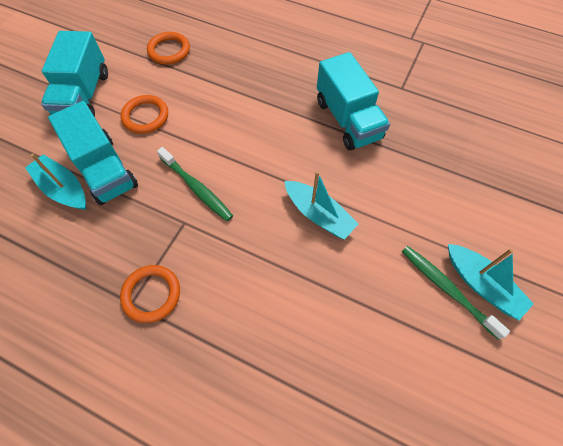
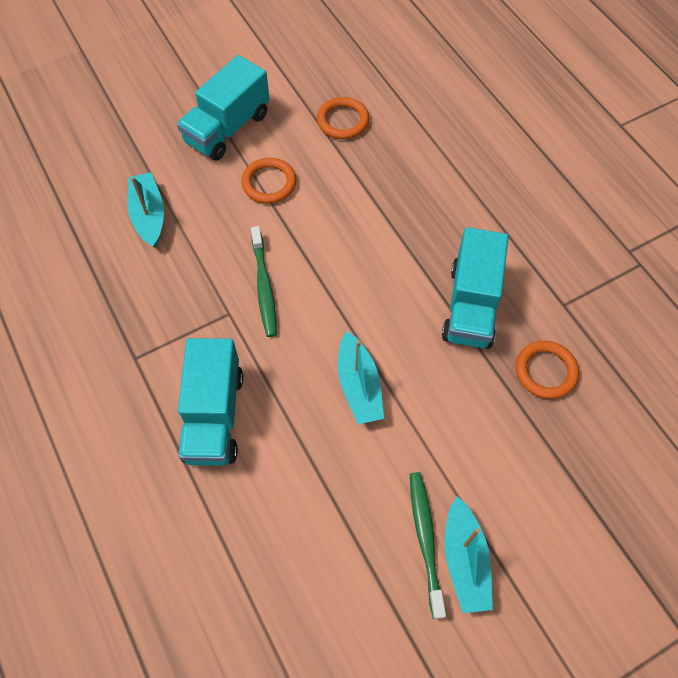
camera: 35 degrees right, 0 degrees up
turquoise truck [48,101,138,205] -> turquoise truck moved to [178,338,243,466]
orange ring [120,265,180,323] -> orange ring moved to [516,341,579,399]

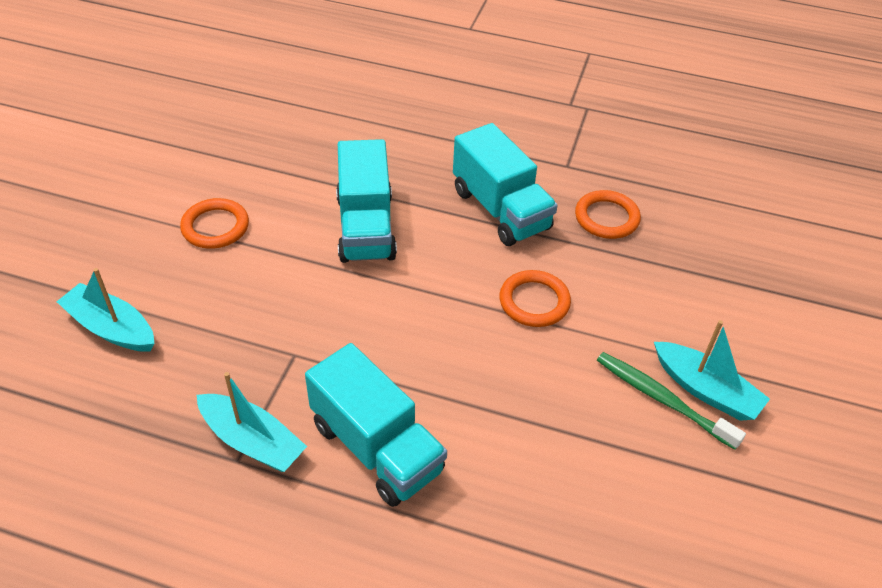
camera: 45 degrees left, 15 degrees down
turquoise truck [177,55,270,161] -> turquoise truck moved to [336,139,397,263]
green toothbrush [251,226,277,337] -> none
orange ring [317,97,369,139] -> orange ring moved to [499,270,571,327]
turquoise boat [338,331,384,424] -> turquoise boat moved to [196,372,307,472]

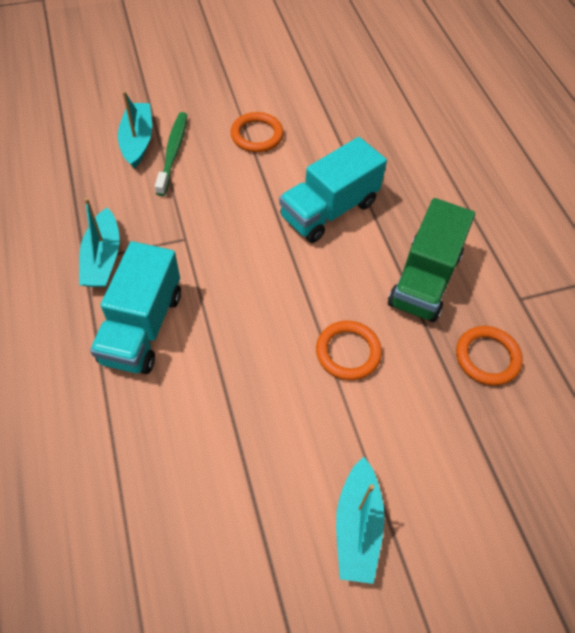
camera: 55 degrees right, 10 degrees up
turquoise truck [453,123,558,246] -> green truck [388,198,475,322]
green toothbrush [597,352,746,450] -> green toothbrush moved to [155,112,187,196]

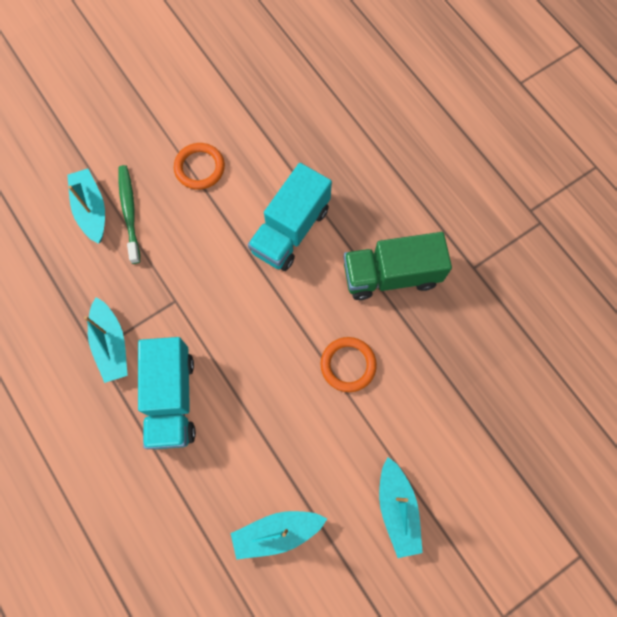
camera: 15 degrees left, 15 degrees up
green truck [388,198,475,322] -> green truck turned 75 degrees clockwise [344,232,452,300]
orange ring [456,326,523,386] -> none
none -> turquoise boat [230,511,327,560]

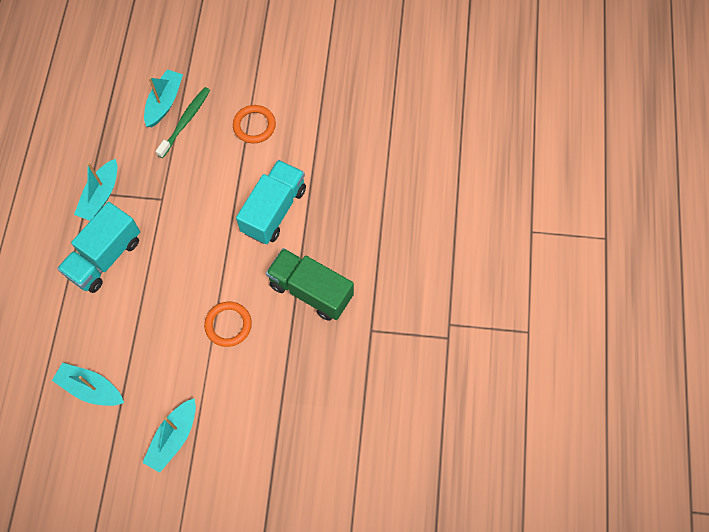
camera: 40 degrees right, 5 degrees down
turquoise truck [248,163,332,271] -> turquoise truck turned 135 degrees clockwise [236,160,306,244]

